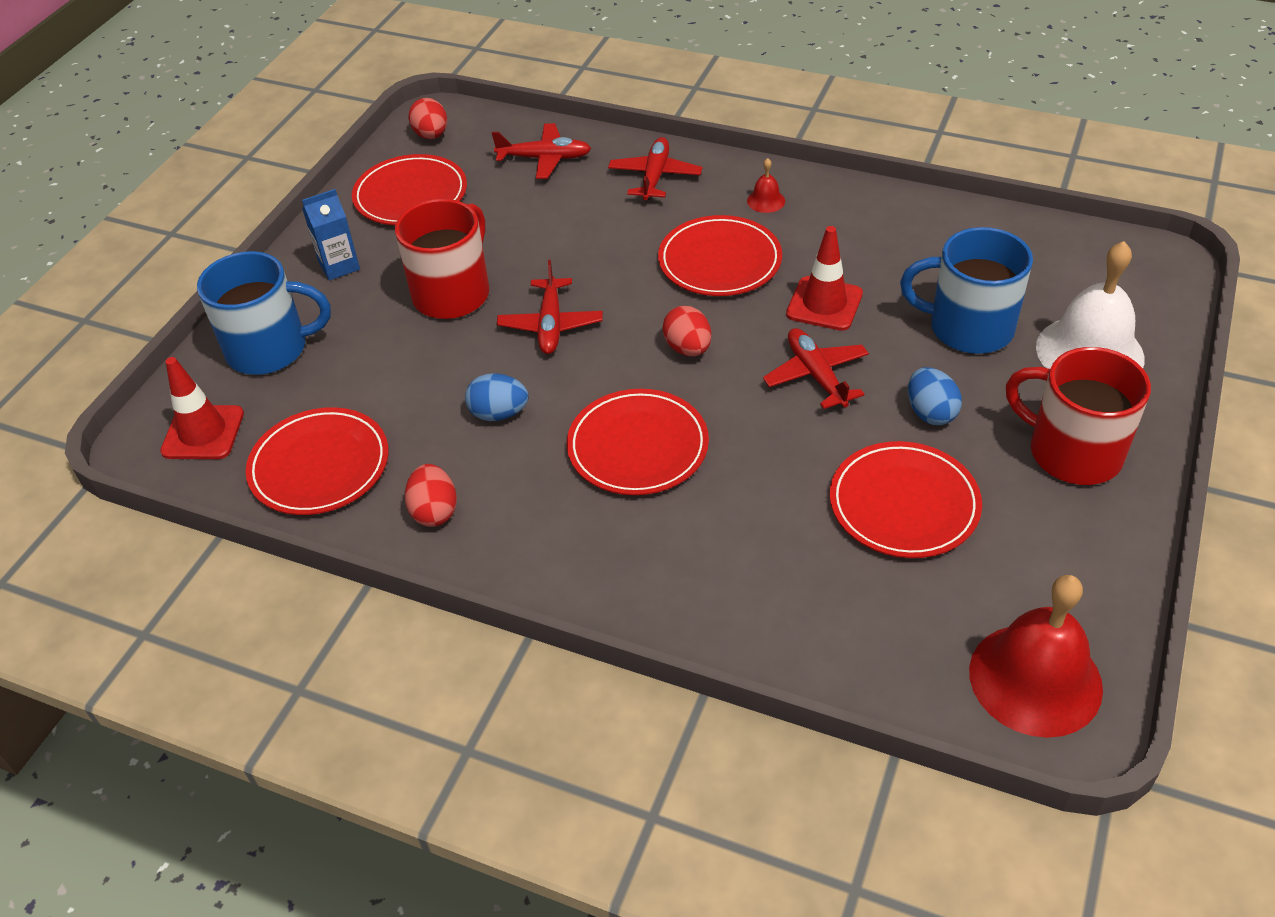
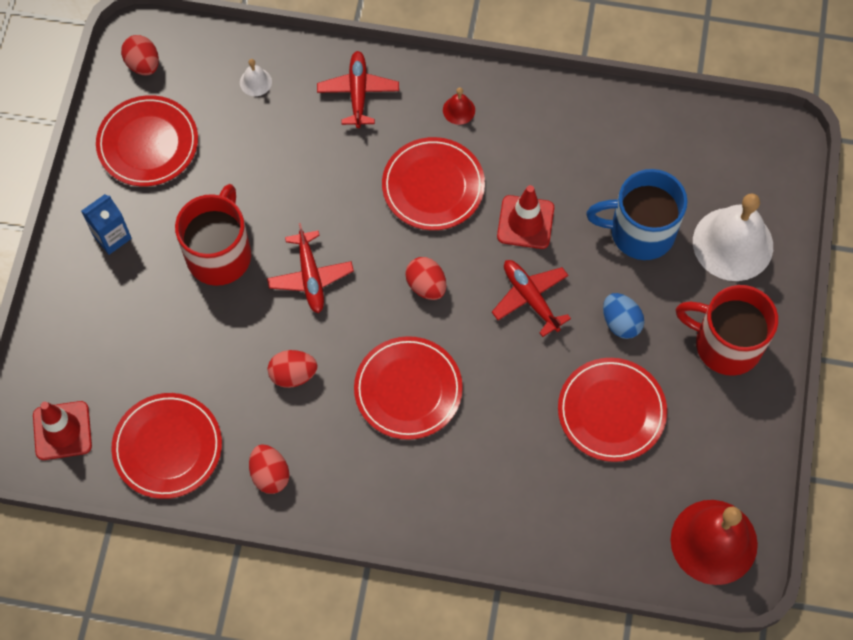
camera: 15 degrees left, 20 degrees up
blue mug [197,251,331,375] -> none
blue egg [465,373,528,421] -> red egg [268,350,317,388]
red plane [492,123,591,179] -> white bell [240,59,272,96]

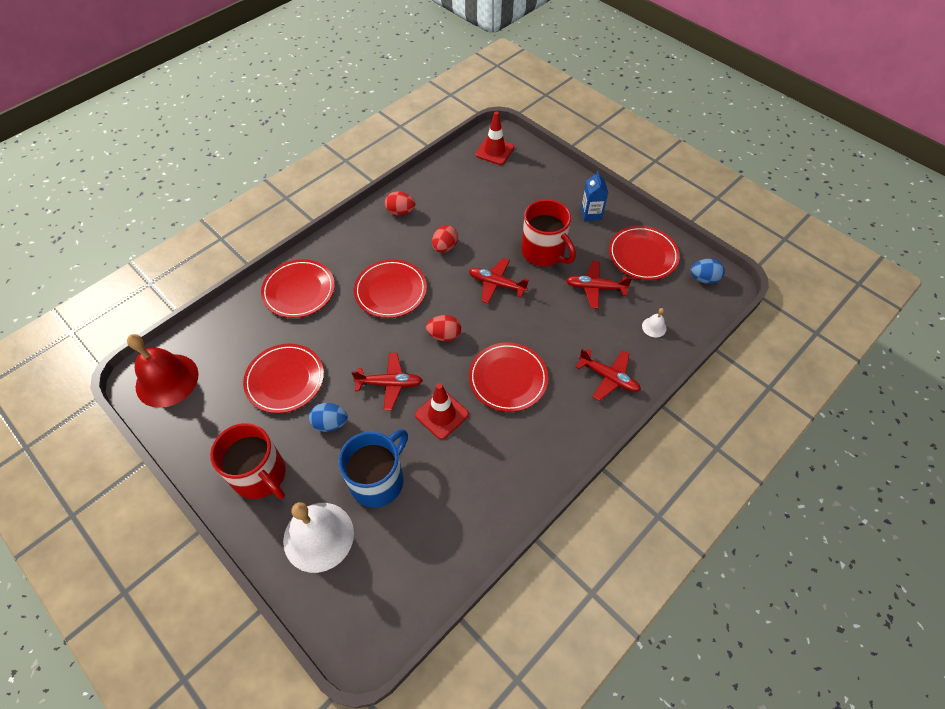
camera: 125 degrees right, 10 degrees down
red plate [111,393,222,499] -> red plate moved to [261,259,335,318]
red egg [121,35,159,75] -> blue egg [690,259,725,284]
red bell [443,87,475,125] -> none
red mug [676,285,778,376] -> red mug turned 75 degrees clockwise [210,423,286,499]
none -> red plane [566,261,632,309]

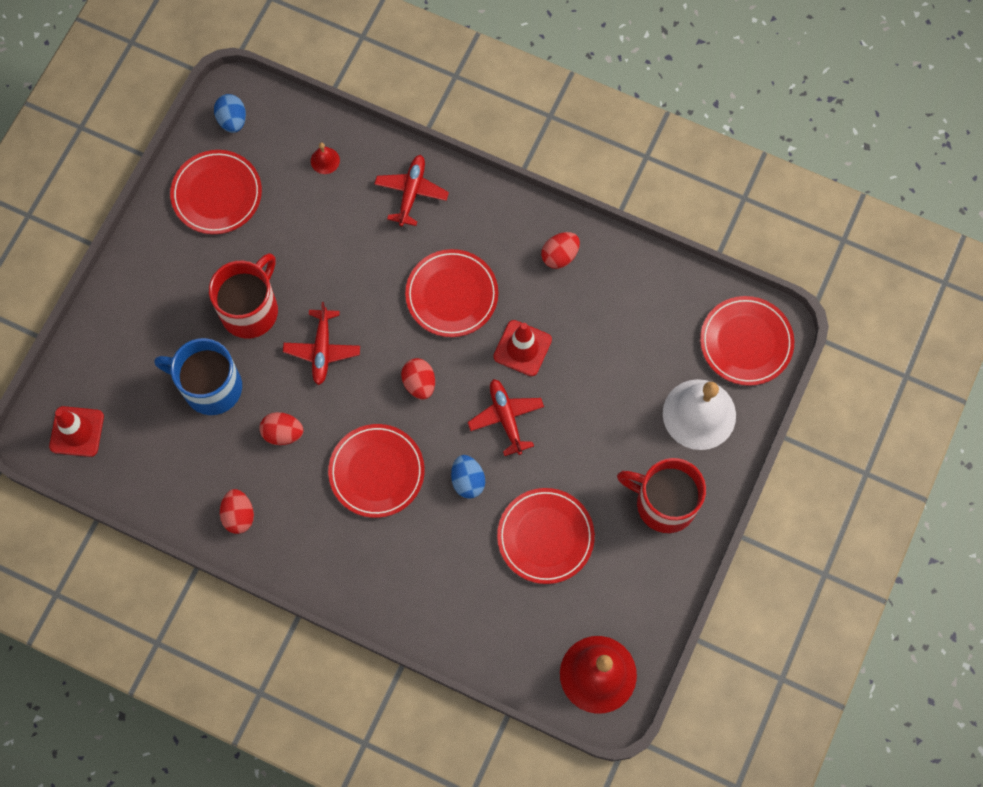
camera: 110 degrees left, 15 degrees up
red mug [210,423,286,499] -> red mug turned 90 degrees counterclockwise [617,458,706,533]
red plate [261,259,335,318] -> red plate moved to [700,296,794,386]
blue egg [309,403,348,432] -> blue egg moved to [451,455,485,499]
blue mug [339,429,408,508] -> blue mug moved to [154,338,242,415]
red plane [566,261,632,309] -> none
blue carton [581,171,608,221] -> none
white bell [642,308,666,338] -> red bell [311,143,340,174]
none -> red egg [541,232,580,269]

